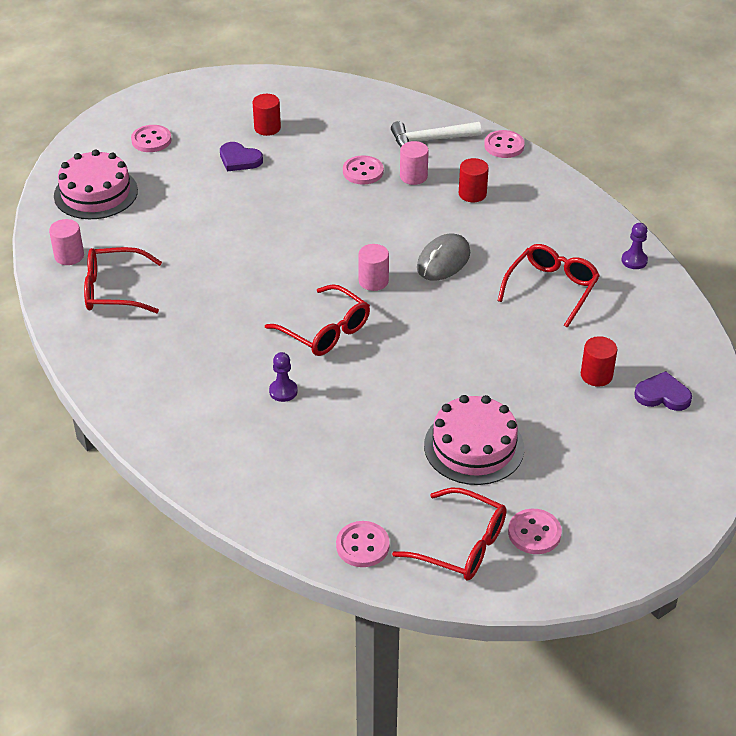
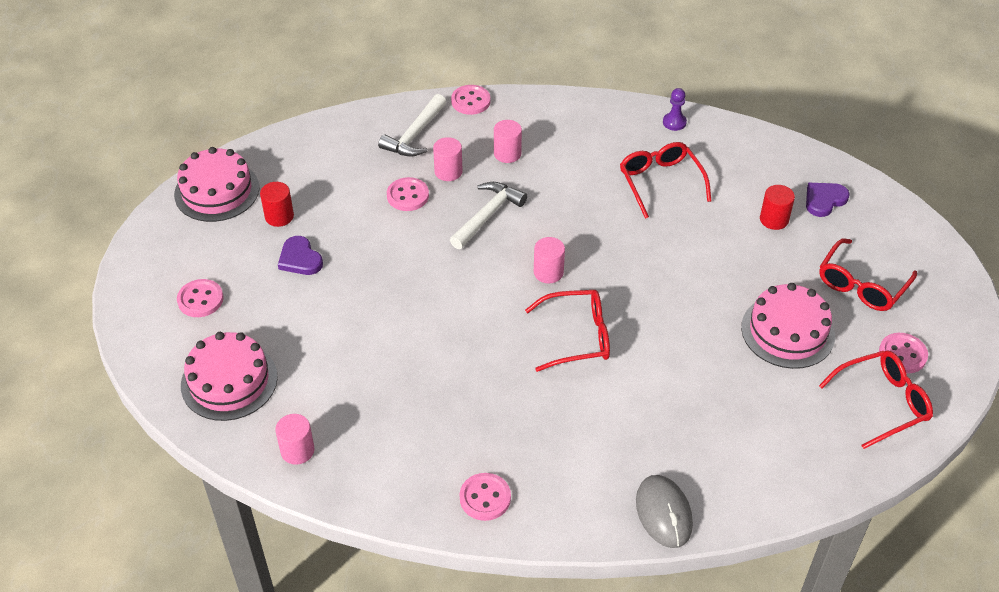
camera: 50 degrees left, 5 degrees up
red glasses [84,247,162,313] -> red glasses moved to [819,238,917,311]
purple heart [220,142,263,171] -> purple heart turned 75 degrees clockwise [278,236,323,275]
purple pawn [269,352,298,402] -> none
pink button [336,521,390,567] -> pink button moved to [460,473,511,521]
grey mouse [417,234,470,281] -> grey mouse moved to [636,475,693,548]
red cylinder [459,158,489,202] -> pink cylinder [494,120,522,163]
none -> pink cake [174,147,260,222]
none -> white hammer [450,182,527,249]

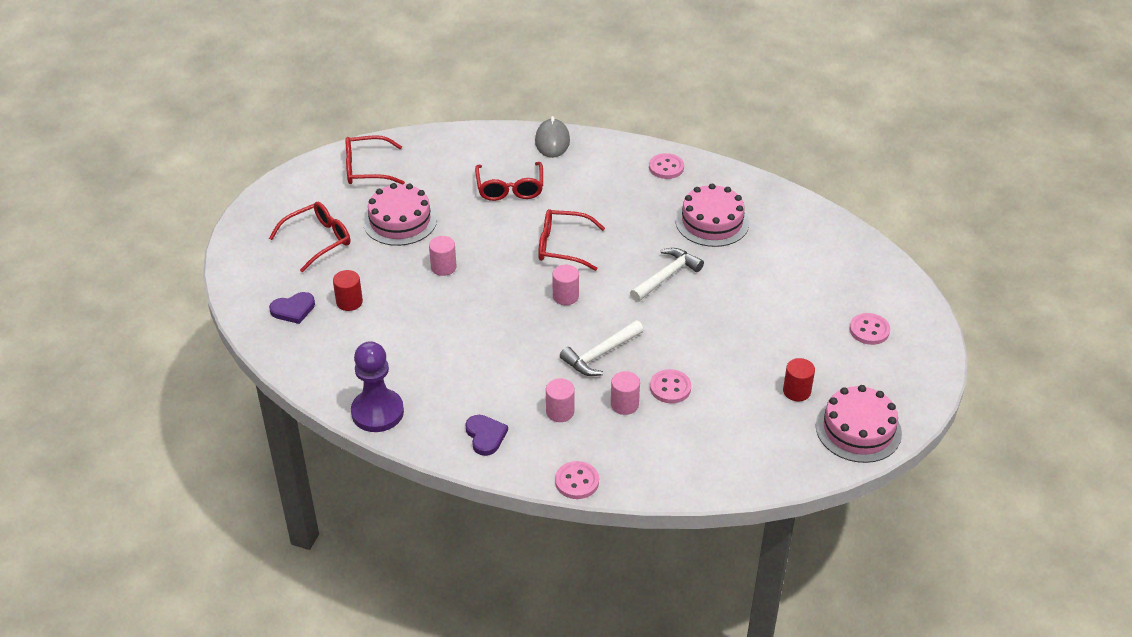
camera: 165 degrees left, 5 degrees down
pink cake [181,332,278,421] -> pink cake moved to [675,184,749,247]
pink cylinder [275,414,314,465] -> pink cylinder moved to [429,236,457,276]
purple heart [278,236,323,275] -> purple heart moved to [465,415,508,456]
white hammer [378,94,446,157] -> white hammer moved to [630,248,704,302]
red glasses [620,142,711,219] -> red glasses moved to [475,162,543,201]
purple pawn [663,88,687,131] -> purple pawn [351,341,404,432], size x2.11
pink button [879,333,928,374] -> none

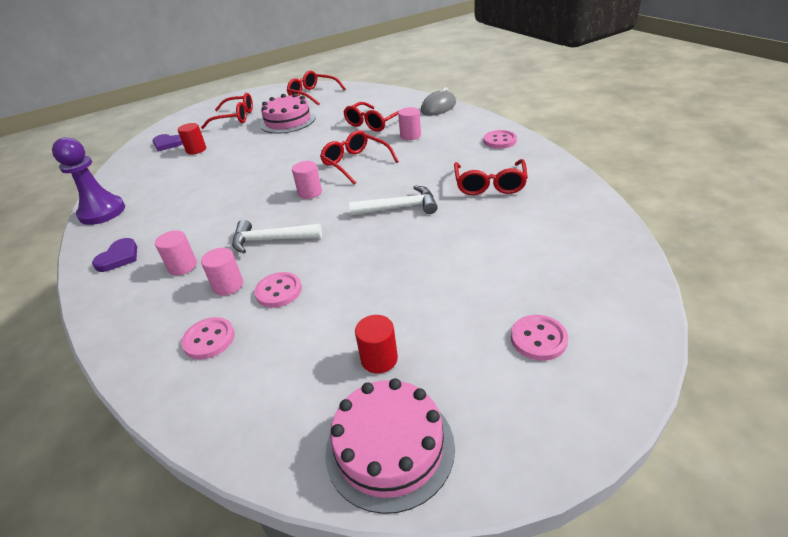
camera: 45 degrees right, 5 degrees down
pink cylinder [429,236,457,276] -> pink cylinder moved to [398,107,421,140]
pink button [555,461,599,499] -> pink button moved to [181,317,235,360]
pink cake [675,184,749,247] -> red glasses [454,159,528,195]

